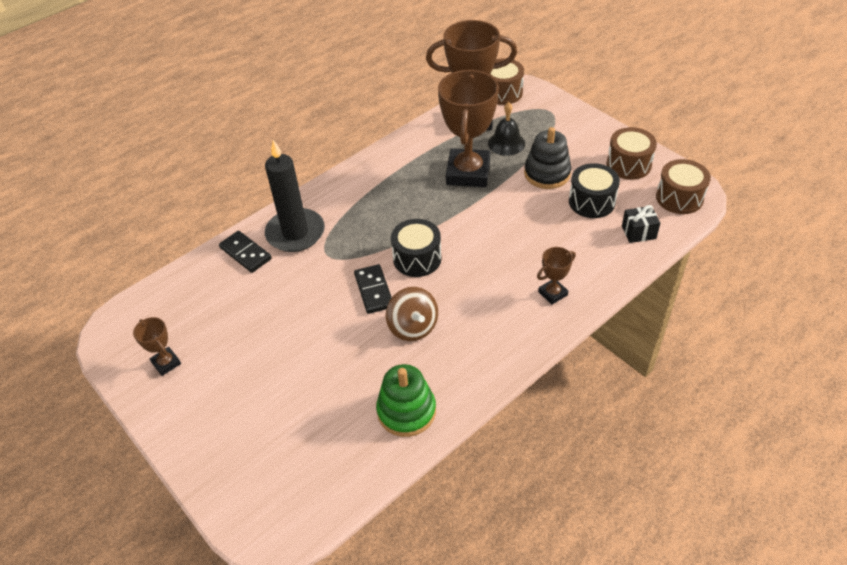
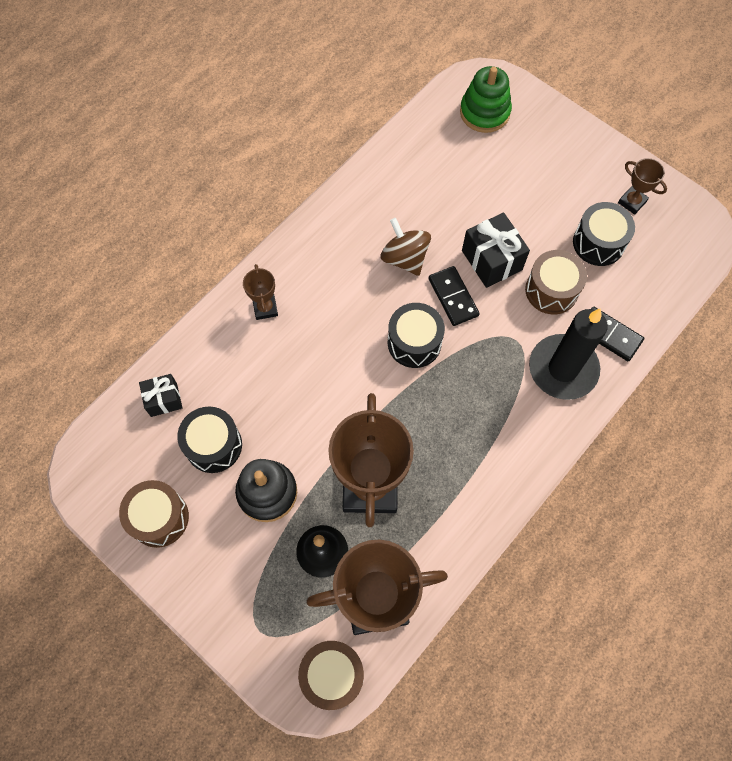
camera: 170 degrees right, 20 degrees up
green stacking toy [376,364,436,437] -> green stacking toy moved to [460,66,512,133]
brown trophy [537,247,576,305] -> brown trophy turned 60 degrees counterclockwise [243,264,278,320]
brown drum [656,159,711,214] -> brown drum moved to [525,250,587,314]
none -> black gift [462,212,530,288]
none -> black drum [573,202,635,266]

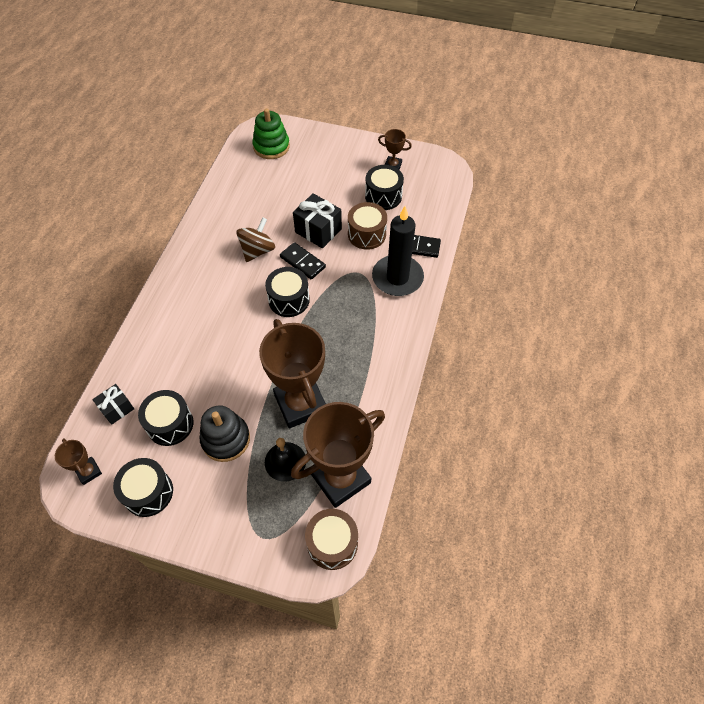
camera: 25 degrees left, 10 degrees down
brown drum [119,480,189,548] -> black drum [113,458,173,517]
brown trophy [243,264,278,320] -> brown trophy moved to [55,438,102,485]
brown spinning top [380,218,431,276] -> brown spinning top turned 90 degrees clockwise [236,217,275,262]

